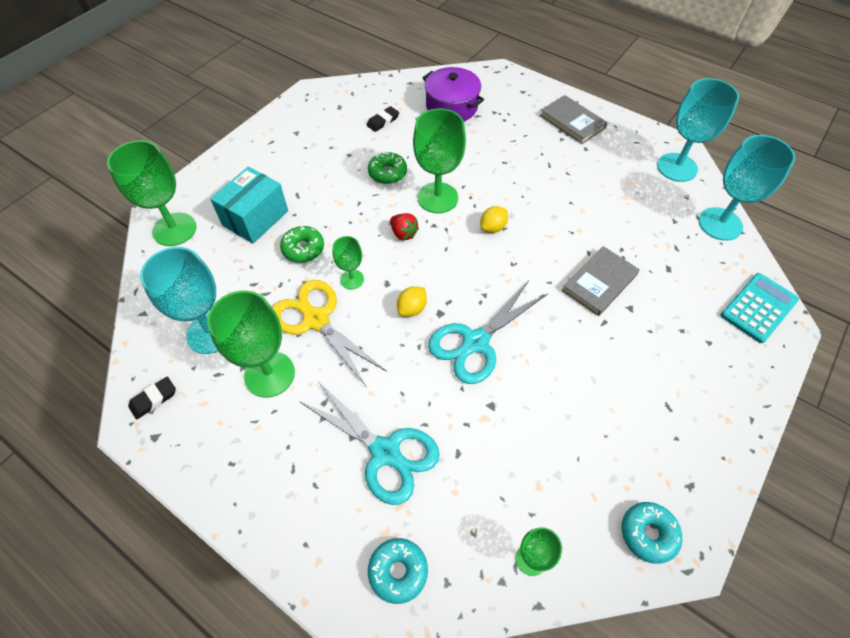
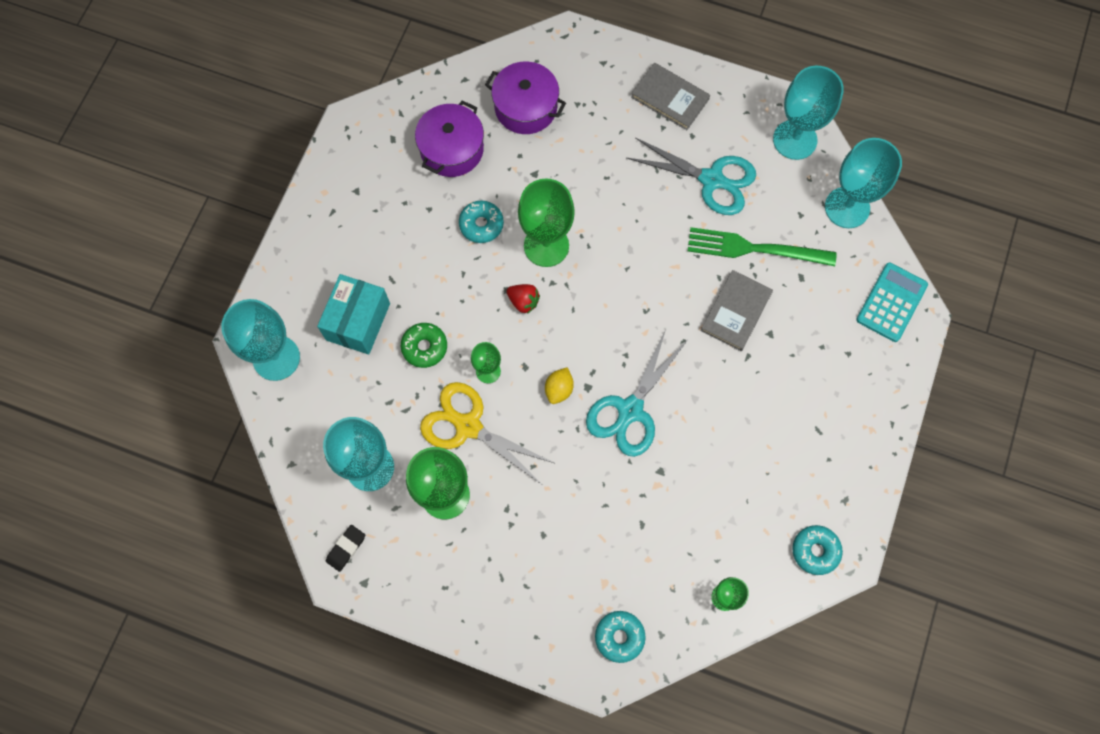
camera: 15 degrees left, 15 degrees up
green goblet [107,140,196,246] -> turquoise goblet [221,299,300,381]
turquoise scissors [299,381,440,505] -> turquoise scissors moved to [627,137,756,215]
black eraser [367,106,399,132] -> purple pot [415,100,484,177]
green donut [368,151,407,184] -> turquoise donut [459,200,504,243]
yellow lemon [480,206,508,233] -> none
none -> green fork [688,227,836,266]

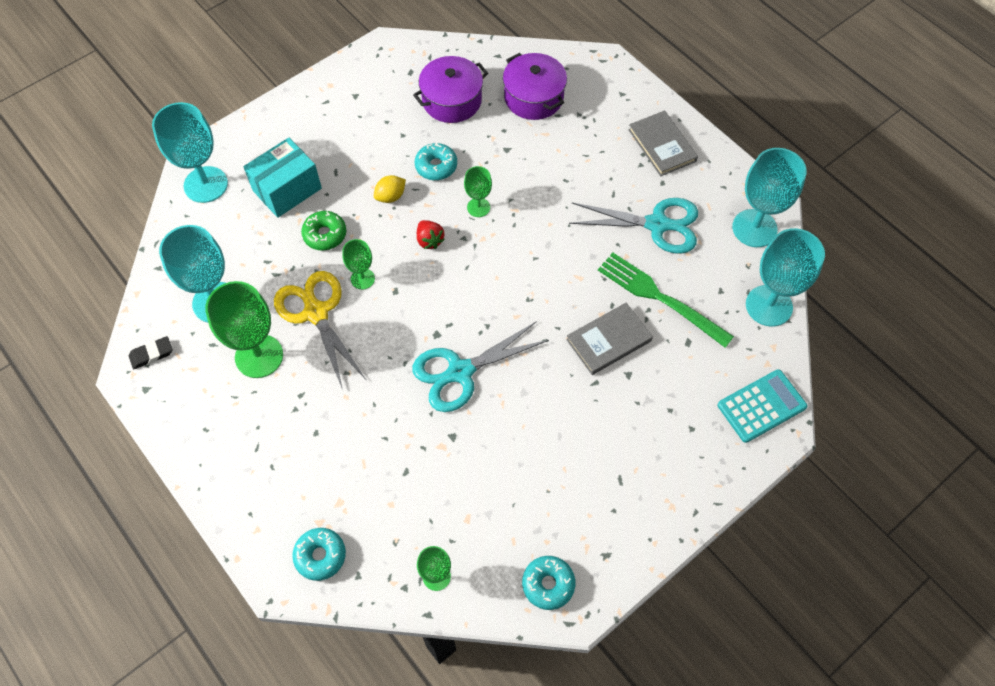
camera: 30 degrees right, 10 degrees down
green goblet [518,178,575,267] -> green goblet [464,166,492,217], size x0.53
yellow lemon [545,367,574,404] -> yellow lemon moved to [374,175,406,203]
turquoise scissors [627,137,756,215] -> turquoise scissors turned 45 degrees counterclockwise [569,198,698,254]

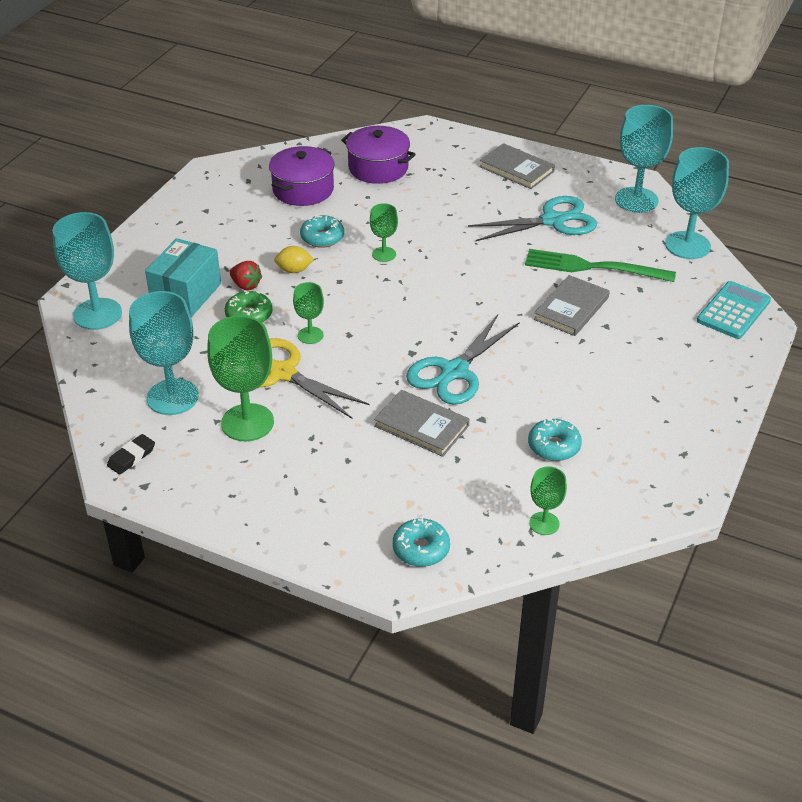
camera: 25 degrees left, 20 degrees down
yellow lemon [374,175,406,203] -> yellow lemon turned 60 degrees clockwise [274,246,314,273]
red strawberry [417,220,445,249] -> red strawberry moved to [230,261,262,290]
turquoise donut [522,556,575,610] -> turquoise donut moved to [528,418,582,461]
none -> grey book [374,390,469,457]

